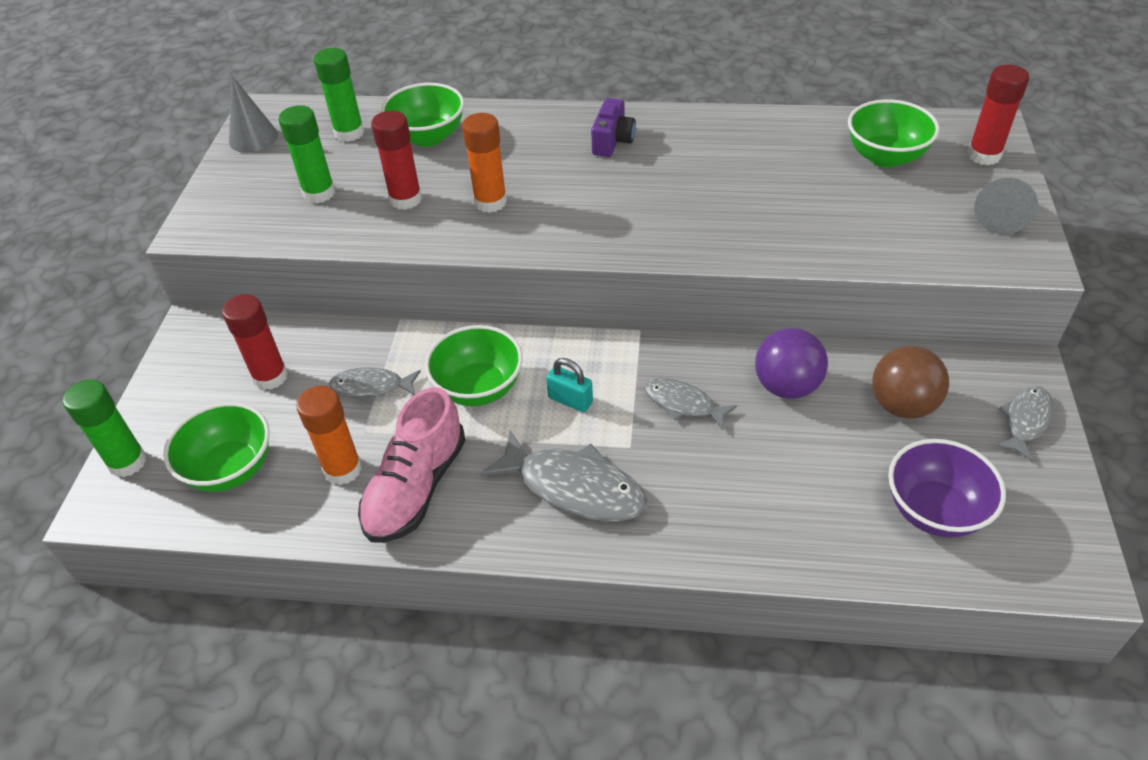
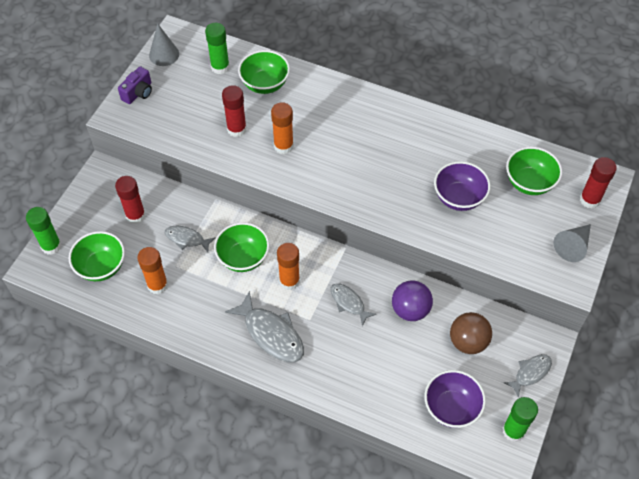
camera: 15 degrees right, 10 degrees up
green glue stick [278,105,335,203] -> green glue stick moved to [503,397,538,442]
pink shoe [358,387,465,543] -> none
turquoise padlock [546,358,593,412] -> orange glue stick [277,243,300,290]
purple camera [591,98,636,157] -> purple camera moved to [118,66,152,104]
none -> purple bowl [434,161,491,211]

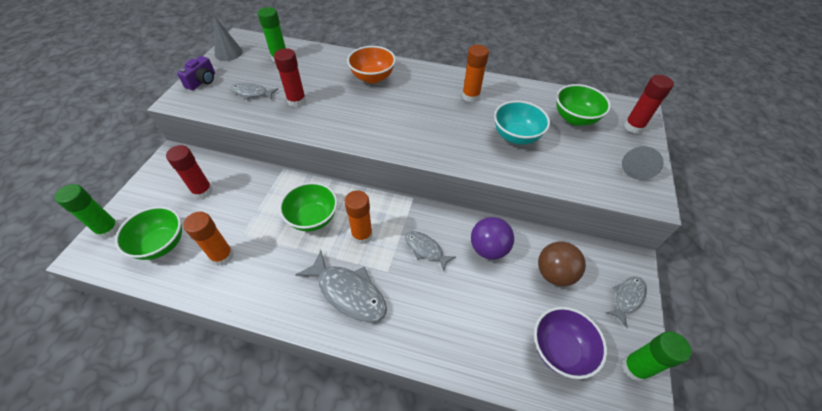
camera: 10 degrees left, 5 degrees down
grey fish [165,226,216,252] -> grey fish moved to [230,83,278,100]
green bowl [238,50,290,94] -> none
orange glue stick [271,102,294,154] -> orange glue stick moved to [462,45,489,102]
purple bowl [434,161,491,211] -> turquoise bowl [494,101,550,145]
none -> orange bowl [347,46,396,84]

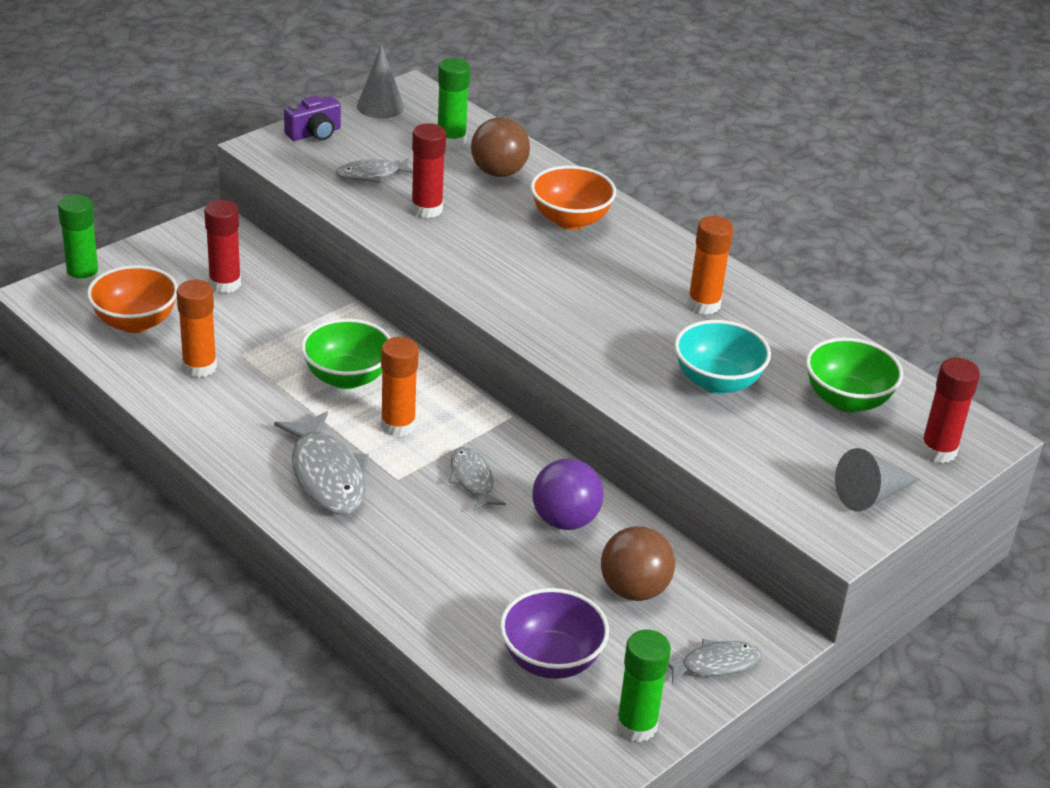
camera: 30 degrees right, 15 degrees down
green bowl [115,206,182,260] -> orange bowl [87,265,178,333]
grey fish [230,83,278,100] -> grey fish turned 60 degrees counterclockwise [336,158,413,183]
none -> brown ball [471,117,530,177]

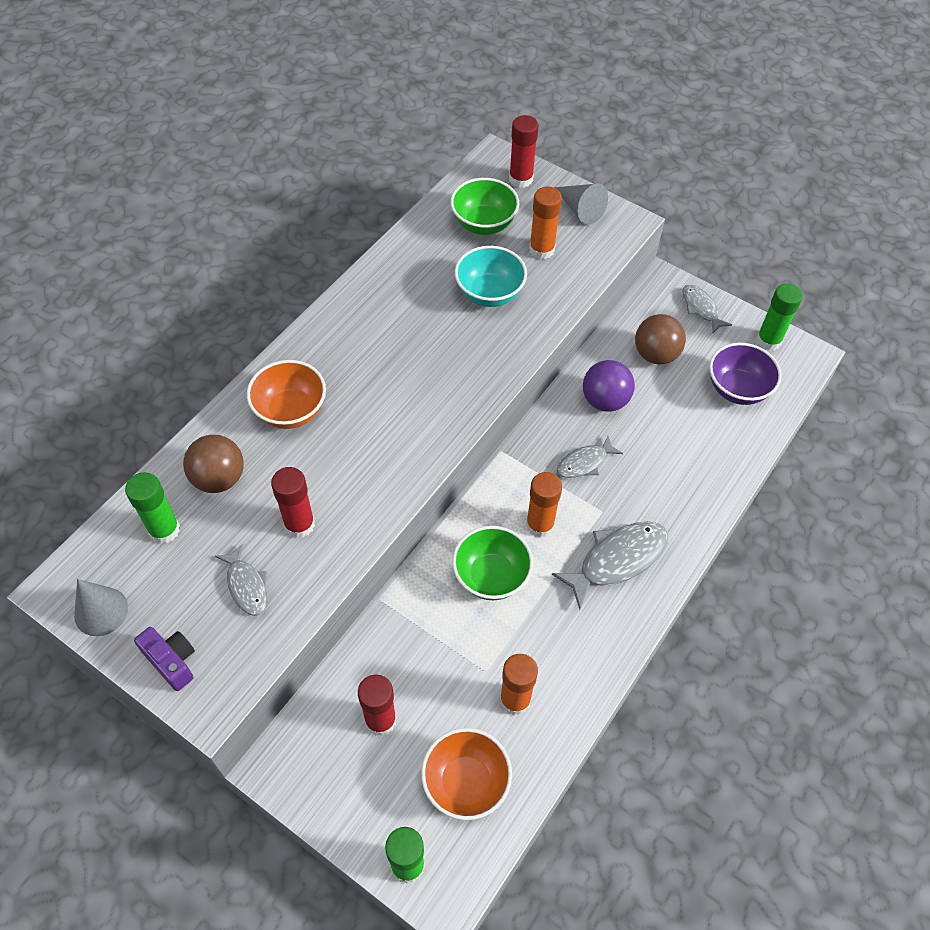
camera: 100 degrees left, 20 degrees up
orange glue stick [687,216,734,314] -> orange glue stick moved to [529,187,562,259]

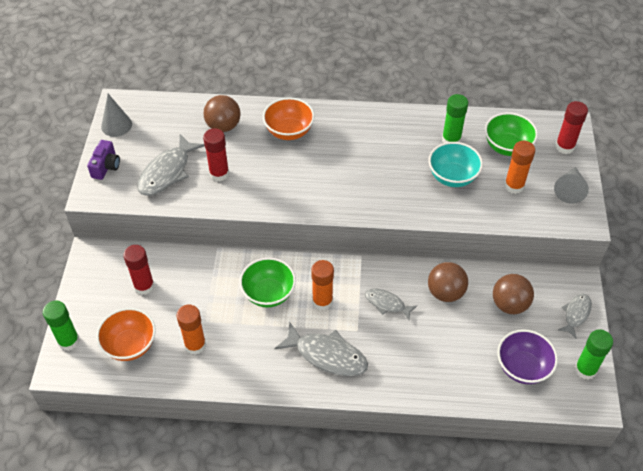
camera: 60 degrees right, 5 degrees down
green glue stick [125,472,180,544] -> green glue stick moved to [442,94,468,143]
grey fish [215,544,267,616] -> grey fish [137,134,204,196], size x1.69
purple ball [583,360,635,412] -> brown ball [428,262,468,302]

